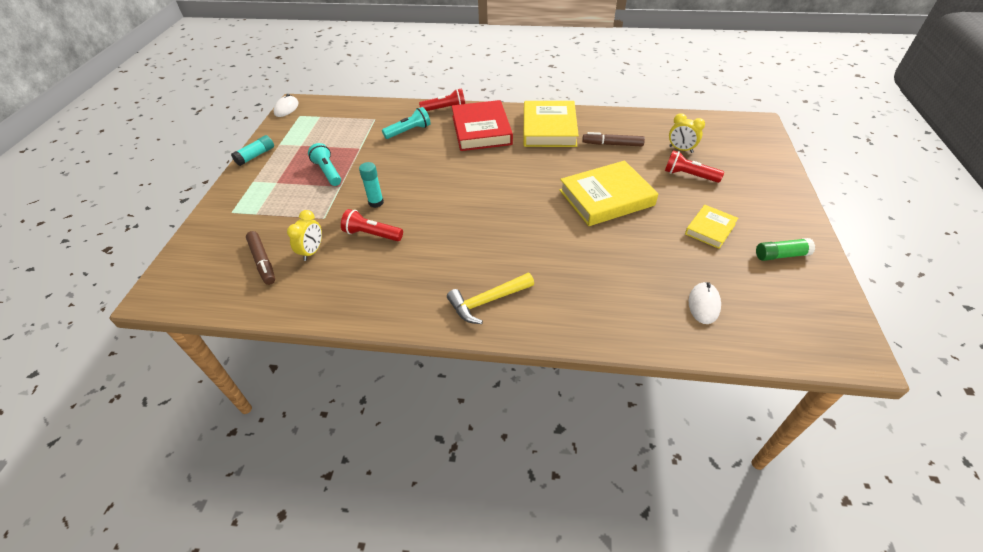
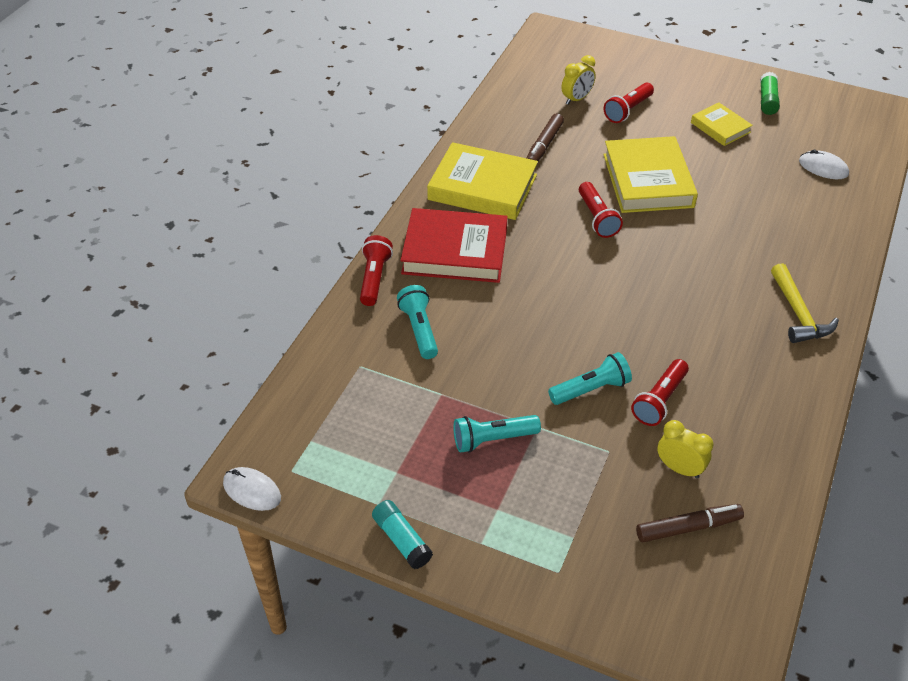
camera: 75 degrees left, 0 degrees up
turquoise glue stick [359,162,384,208] -> turquoise flashlight [548,352,632,405]
none -> red flashlight [579,182,623,238]

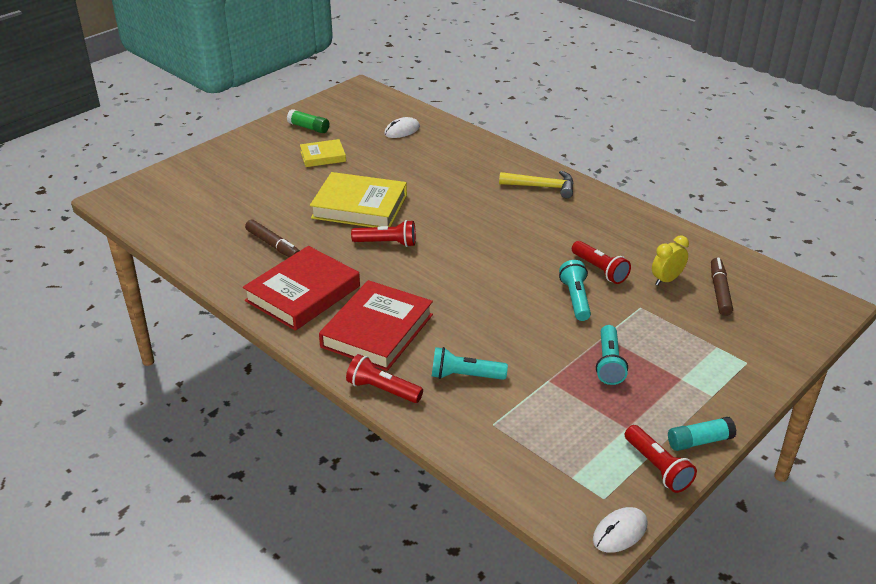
camera: 70 degrees left, 10 degrees down
yellow book [427,142,538,220] -> red book [243,246,360,331]
yellow clock [561,55,596,105] -> none
red flashlight [604,83,654,123] -> red flashlight moved to [625,425,697,493]

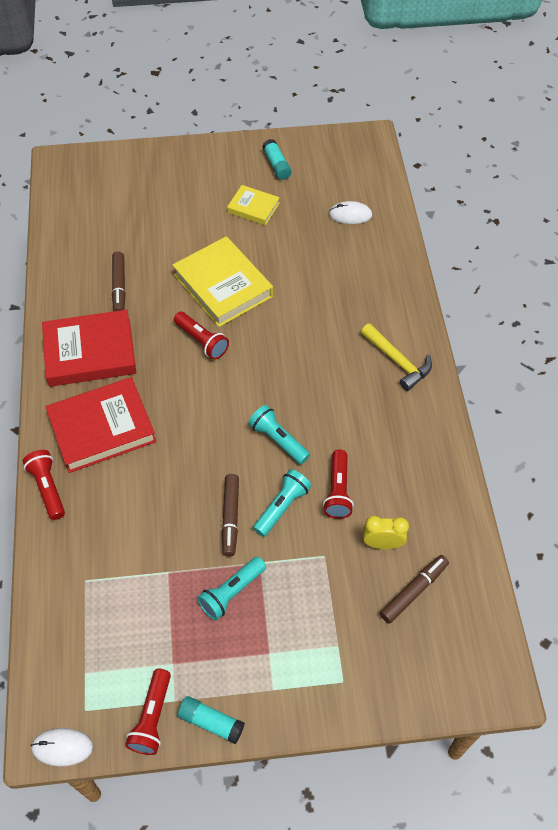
camera: 40 degrees right, 20 degrees up
green glue stick [287,109,329,133] -> turquoise glue stick [262,139,291,180]
turquoise flashlight [431,347,508,380] -> turquoise flashlight moved to [248,405,310,464]
none -> brown marker [222,474,239,557]

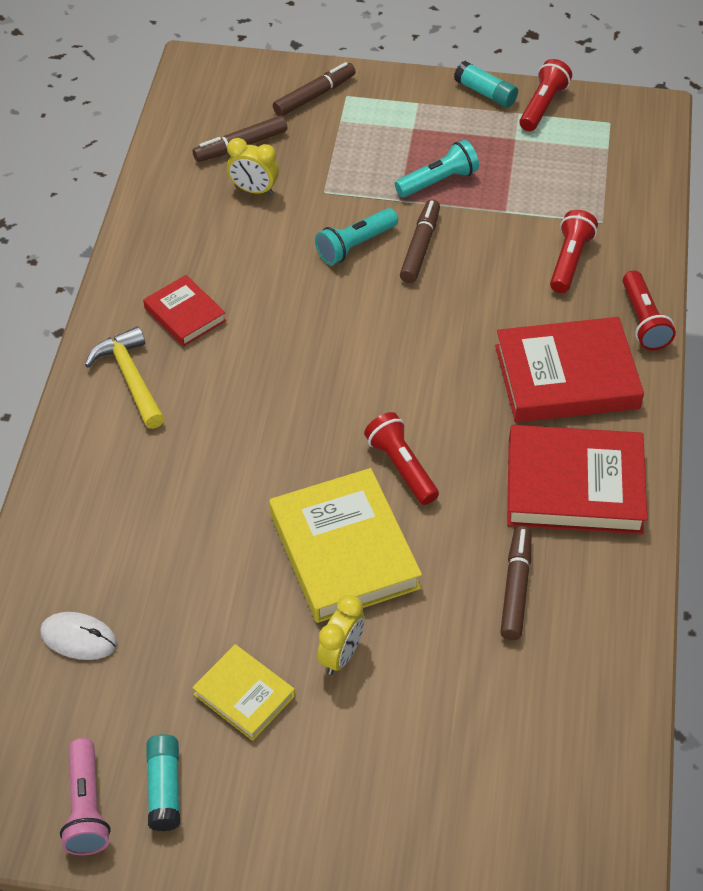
camera: 165 degrees left, 5 degrees down
white mouse [31,728,93,766] -> none
turquoise flashlight [248,405,310,464] -> none
red flashlight [323,450,354,519] -> red flashlight moved to [550,210,598,293]
none -> pink flashlight [60,738,111,855]
none -> red book [143,275,226,347]
none -> brown marker [273,62,356,116]
none -> yellow clock [317,595,365,675]

